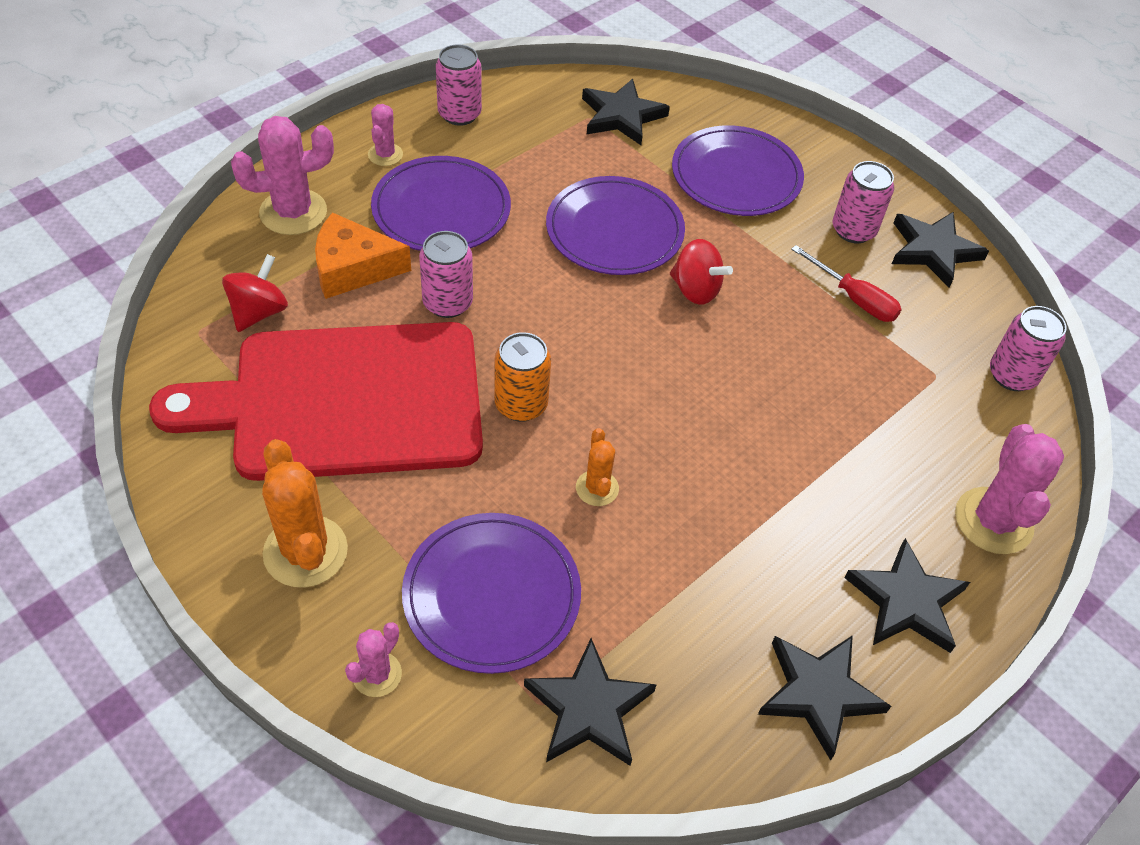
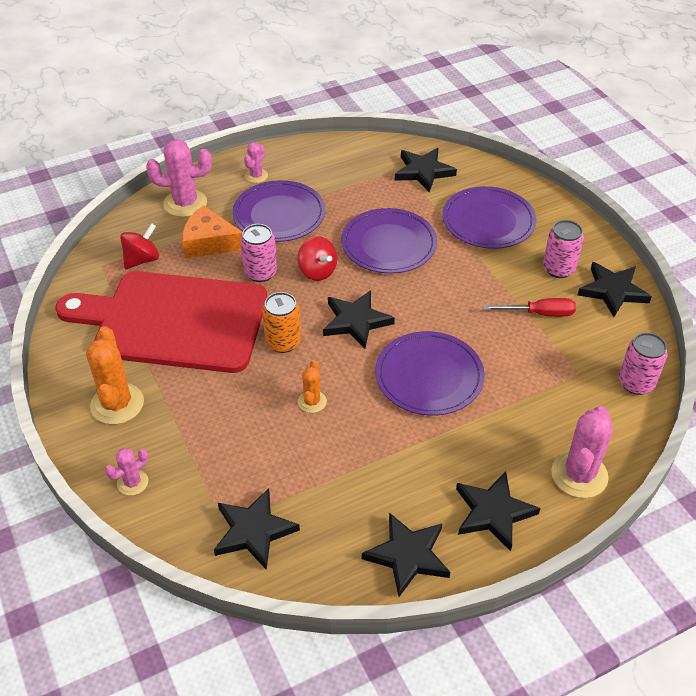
camera: 20 degrees right, 5 degrees down
purple plate [402,513,581,674] -> purple plate moved to [375,331,485,415]
pink can [436,44,482,126] -> none
red spinning top [670,239,733,305] -> red spinning top moved to [297,236,337,281]
red screwdriver [791,245,902,322] -> red screwdriver turned 60 degrees counterclockwise [483,298,576,316]
none -> black star [323,290,395,349]

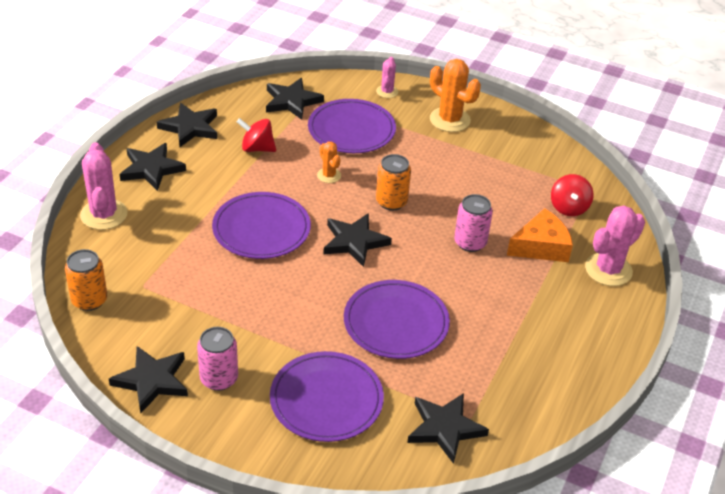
camera: 140 degrees right, 5 degrees down
red cutting board [55,271,267,373] -> none
purple plate [232,180,326,242] -> purple plate moved to [308,99,396,153]
pink cactus [244,142,268,183] -> none
red spinning top [297,236,337,281] -> red spinning top moved to [237,118,276,152]
red screwdriver [483,298,576,316] -> none
pink can [619,333,668,395] -> orange can [65,249,107,311]

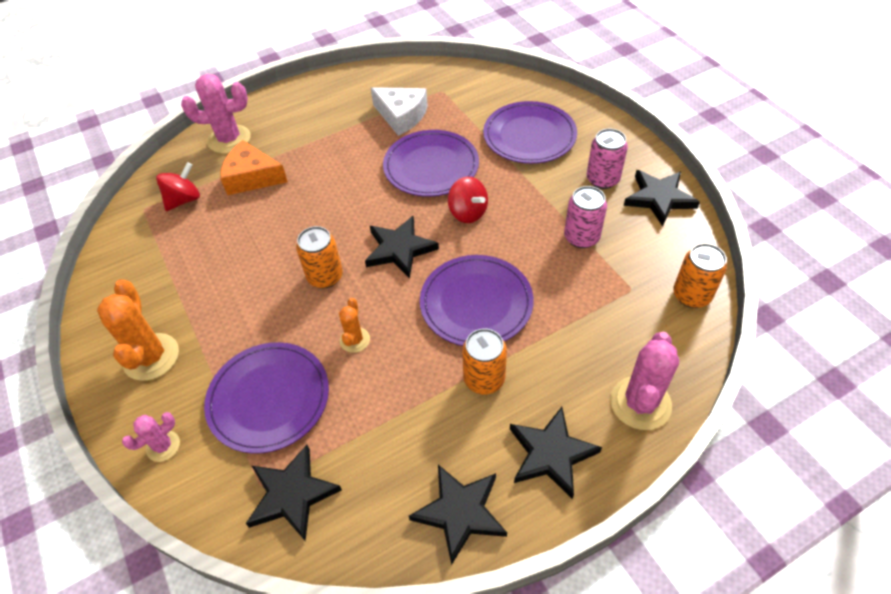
camera: 140 degrees left, 10 degrees up
red spinning top [237,118,276,152] -> red spinning top moved to [448,176,488,223]
black star [407,393,489,464] -> none
pink can [454,194,493,252] -> pink can moved to [564,186,607,248]
none -> white cheese [371,87,428,136]
none -> orange can [462,329,507,394]

